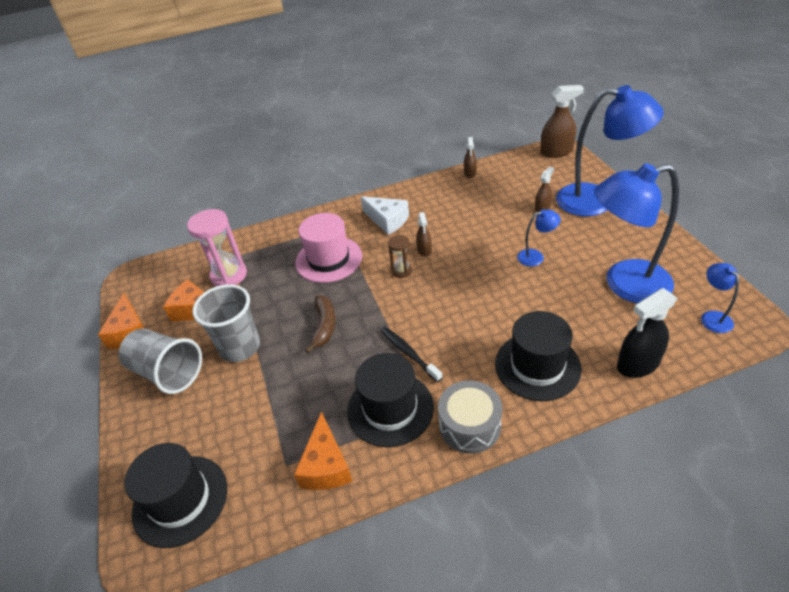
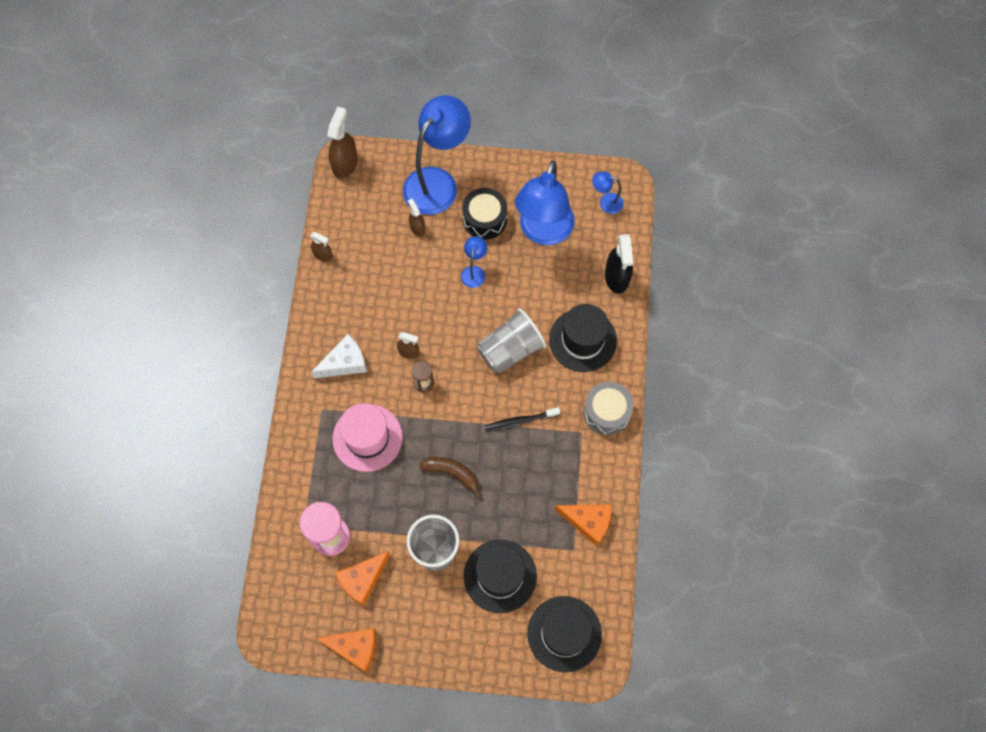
camera: 70 degrees left, 25 degrees up
grey cup [119,328,202,394] -> grey cup moved to [477,308,546,374]
black hat [347,353,434,447] -> black hat moved to [464,540,537,613]
none -> black drum [462,188,507,240]

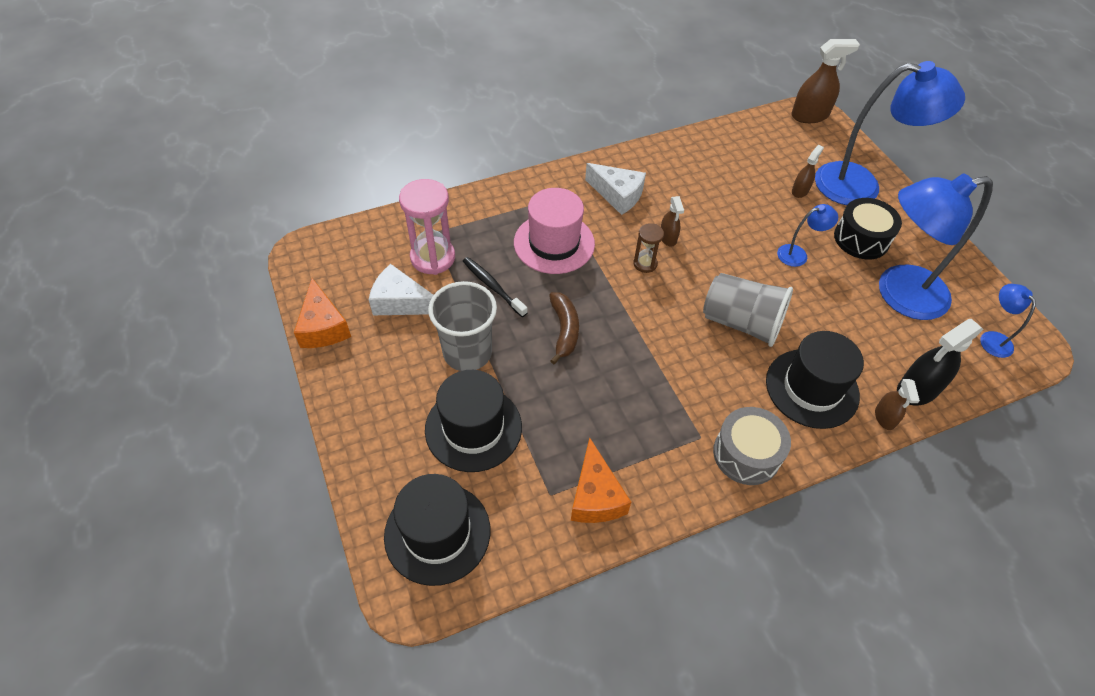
camera: 60 degrees right, 15 degrees down
brown spray bottle [310,232,333,261] -> brown spray bottle moved to [875,379,920,430]
orange cheese [335,552,390,606] -> white cheese [369,264,433,315]
black toothbrush [485,407,560,432] -> black toothbrush moved to [463,257,527,317]

